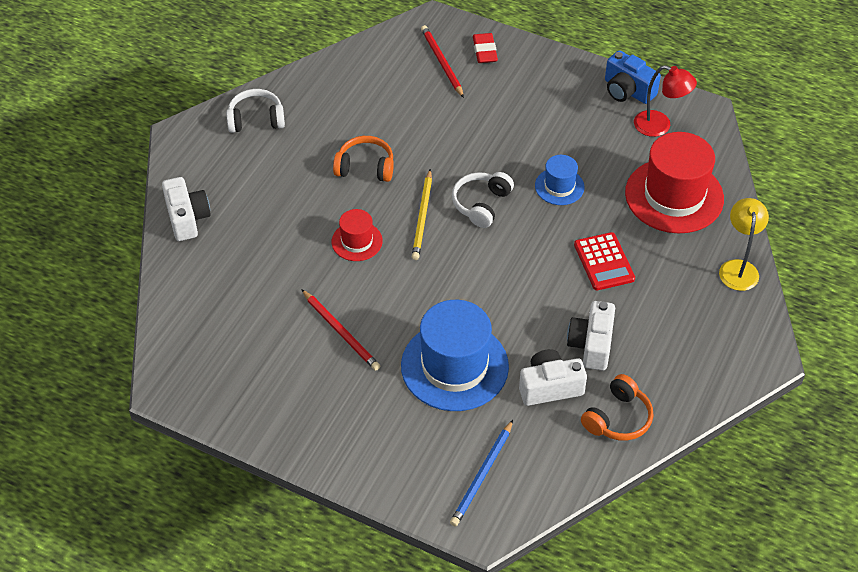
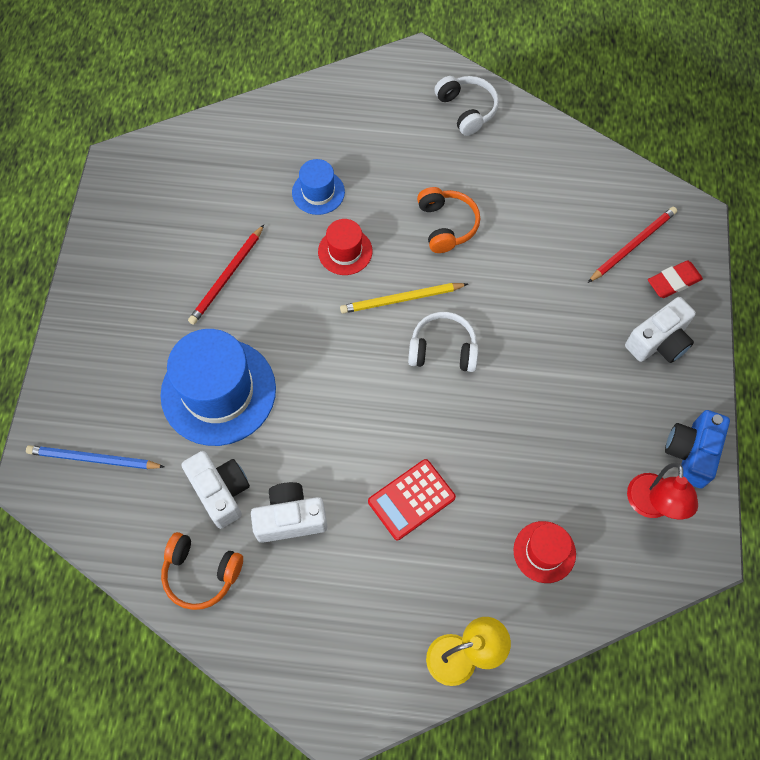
camera: 70 degrees right, 15 degrees up
white camera [162,177,211,241] -> white camera moved to [625,297,696,363]
blue hat [535,155,584,205] -> blue hat moved to [292,159,345,215]
red hat [625,132,724,233] -> red hat [513,521,576,583], size x0.51

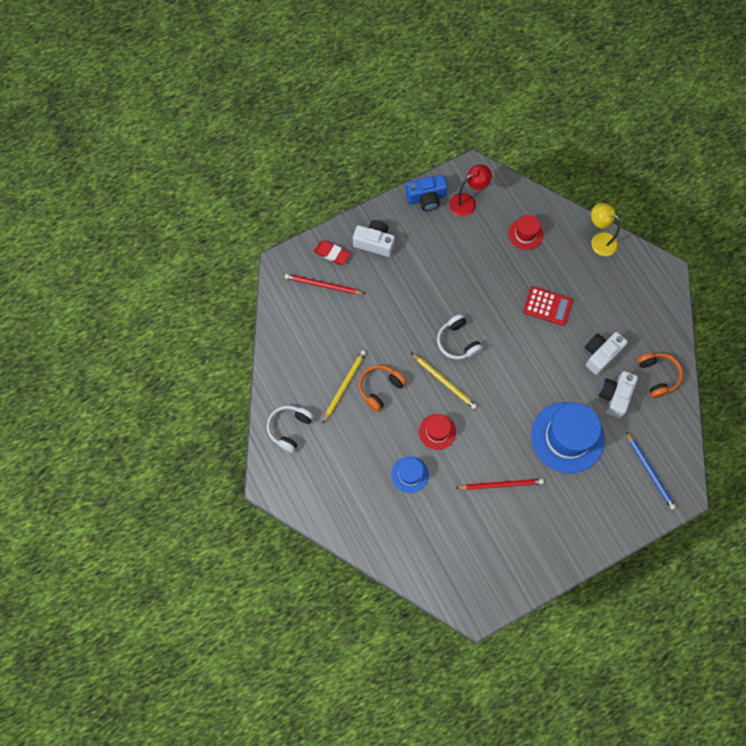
camera: 125 degrees left, 5 degrees up
white camera [251,482,327,543] -> white camera turned 90 degrees clockwise [585,332,628,375]
none -> yellow pencil [322,350,366,424]

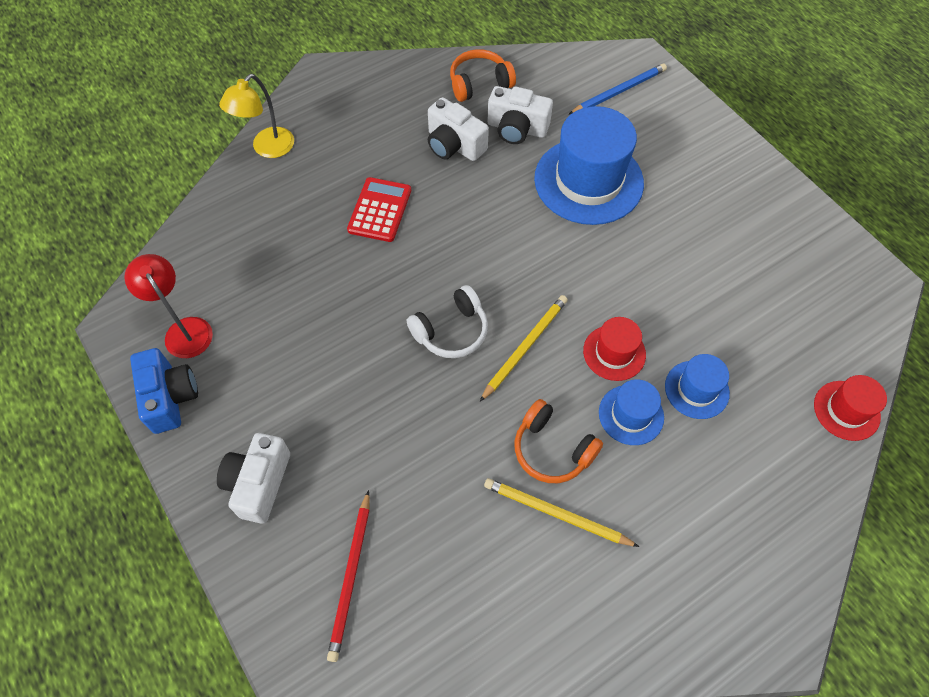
camera: 95 degrees left, 10 degrees down
white headphones [267,405,314,453] -> none
red eraser [314,240,351,265] -> none
red pencil [456,479,544,490] -> none
red hat [508,215,543,250] -> red hat moved to [814,375,887,441]
none -> blue hat [599,379,664,445]

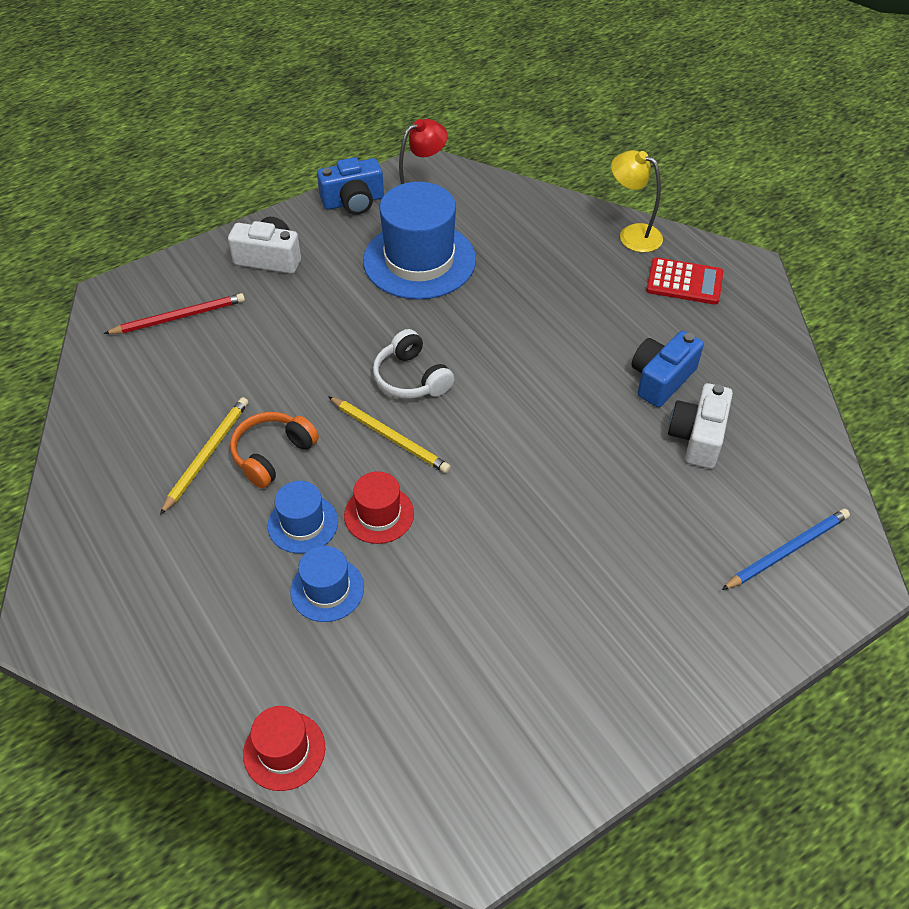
camera: 90 degrees right, 10 degrees down
red pencil [327,490,370,662] -> red pencil turned 150 degrees clockwise [104,293,245,334]
red calculator [347,177,411,242] -> red calculator moved to [646,257,723,305]
white camera [428,97,489,161] -> blue camera [632,331,704,407]
orange headphones [450,49,516,102] -> none
blue hat [534,106,644,225] -> blue hat moved to [363,182,476,300]
blue pencil [568,63,667,115] -> blue pencil turned 90 degrees counterclockwise [722,509,850,590]

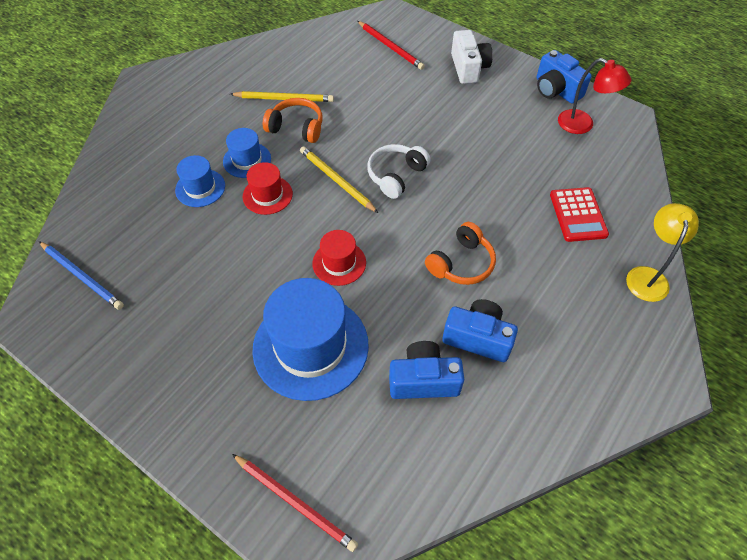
camera: 70 degrees right, 5 degrees up
red hat [243,706,325,791] -> red hat moved to [312,230,366,286]
yellow pencil [328,396,451,473] -> yellow pencil turned 120 degrees clockwise [300,146,378,213]
blue hat [363,182,476,300] -> blue hat moved to [252,278,369,401]
red calculator [646,257,723,305] -> red calculator moved to [550,187,609,242]
white camera [668,383,733,469] -> blue camera [389,341,464,399]
blue pencil [722,509,850,590] -> blue pencil moved to [39,241,124,310]
none -> red pencil [232,454,358,552]
none -> orange headphones [425,222,496,285]

